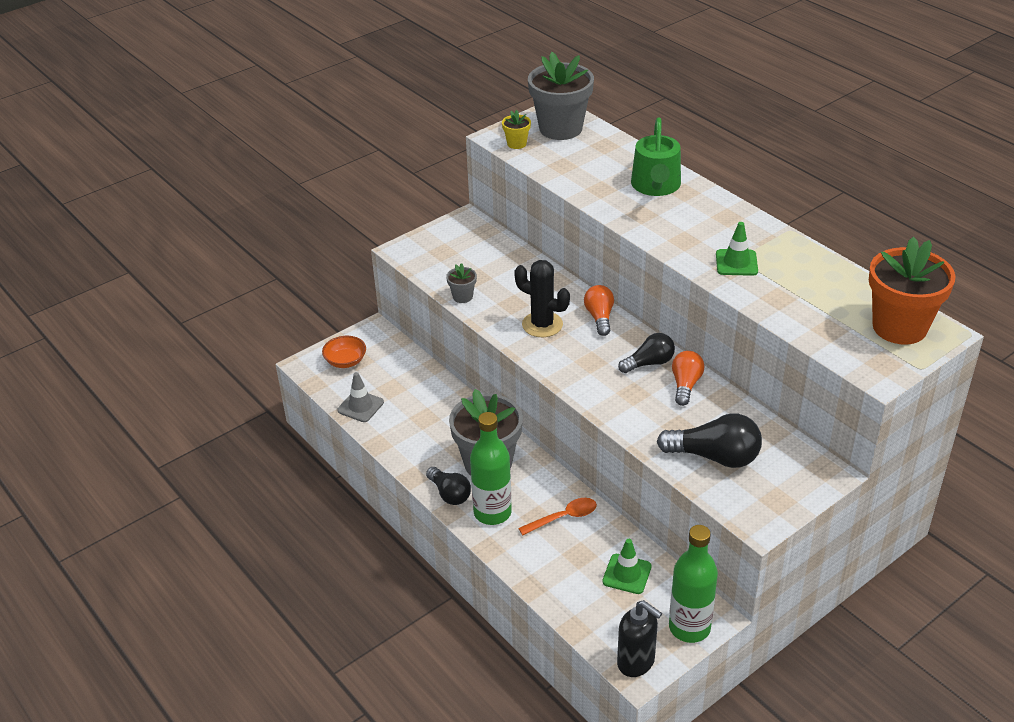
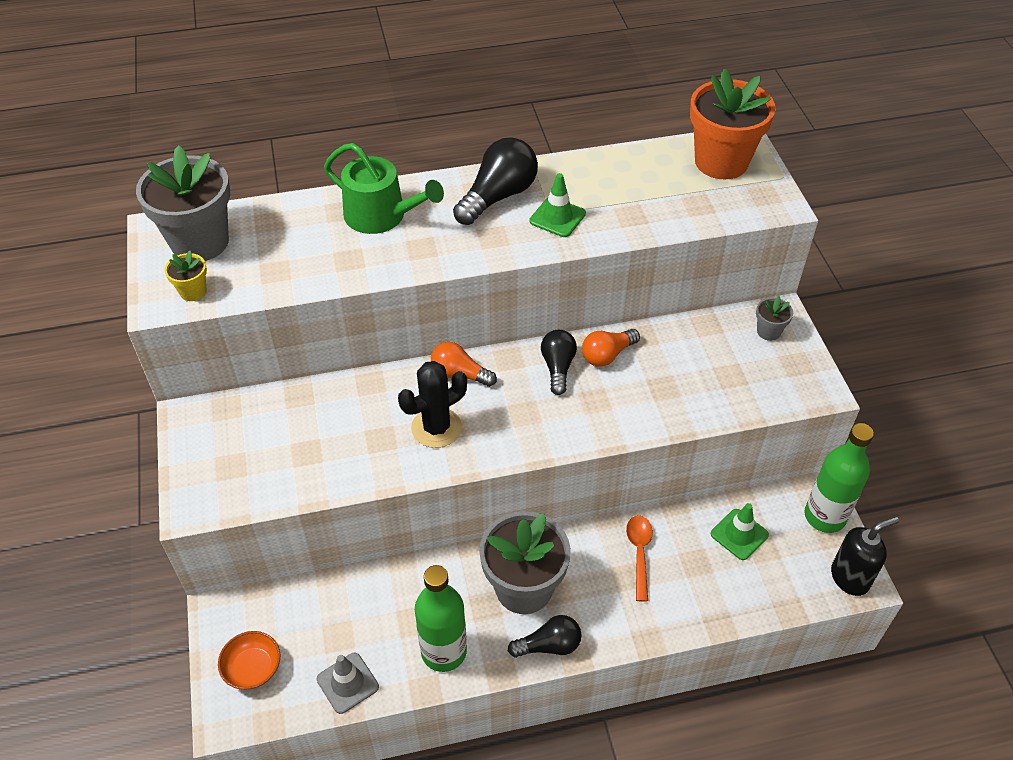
camera: 65 degrees left, 10 degrees up
grey flower pot [446,263,477,303] -> grey flower pot moved to [756,296,793,341]
green bottle [470,412,512,525] -> green bottle moved to [415,565,467,672]
black light bulb [657,413,762,468] -> black light bulb moved to [453,137,538,225]
orange light bulb [672,351,705,406] -> orange light bulb turned 75 degrees counterclockwise [582,329,640,367]

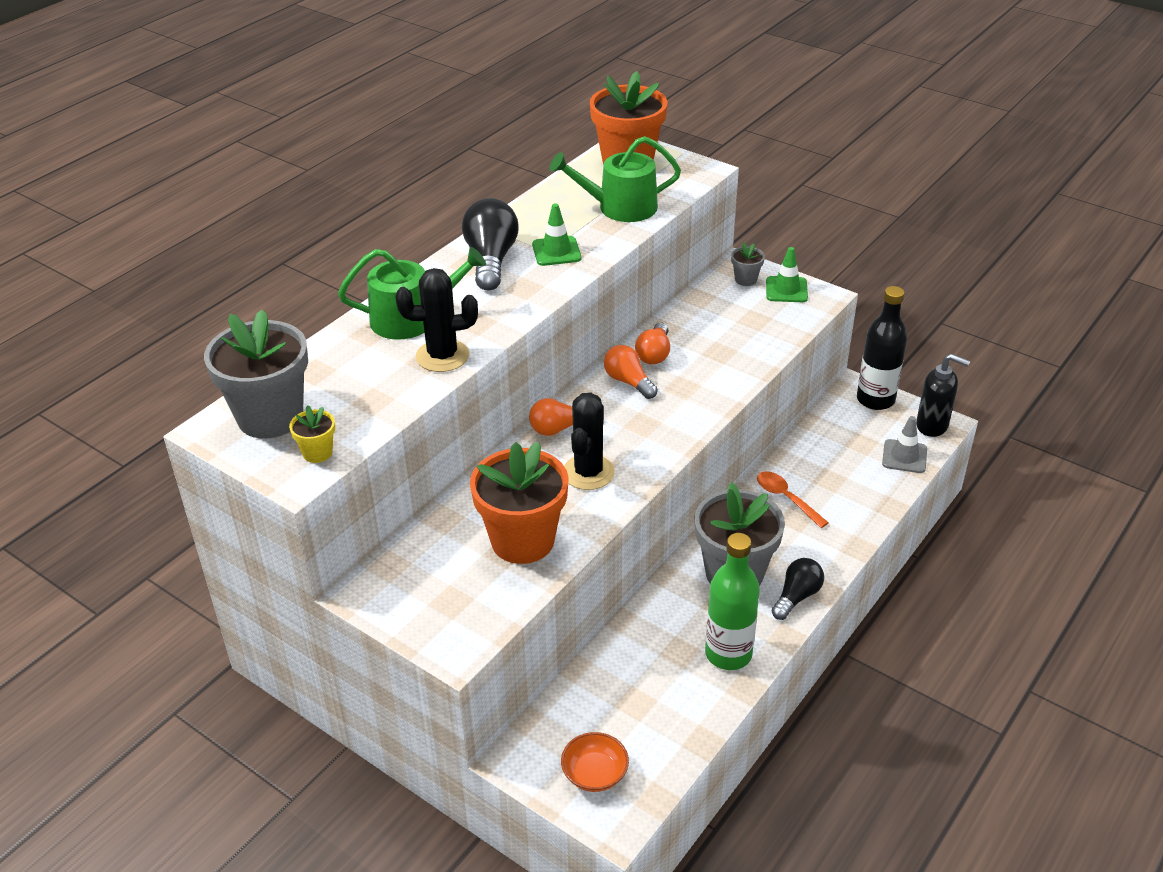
camera: 40 degrees left, 10 degrees down
grey traffic cone [317,653,379,714] -> grey traffic cone moved to [882,416,927,473]
black light bulb [541,330,577,395] -> orange light bulb [604,345,658,399]
green traffic cone [711,503,769,560] -> green traffic cone moved to [766,247,808,302]
green bottle [804,423,874,533] -> black bottle [857,286,907,410]
black soap dispenser [831,517,899,596] -> black soap dispenser turned 90 degrees clockwise [916,354,970,437]
none -> black cactus [395,268,478,372]
none -> orange flower pot [470,442,569,564]
none -> green watering can [550,136,681,222]

